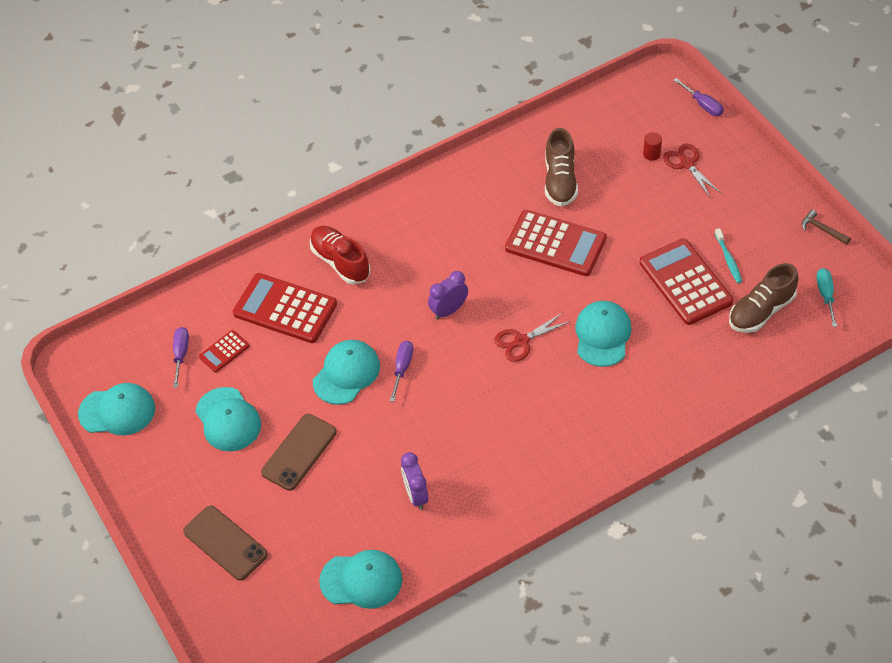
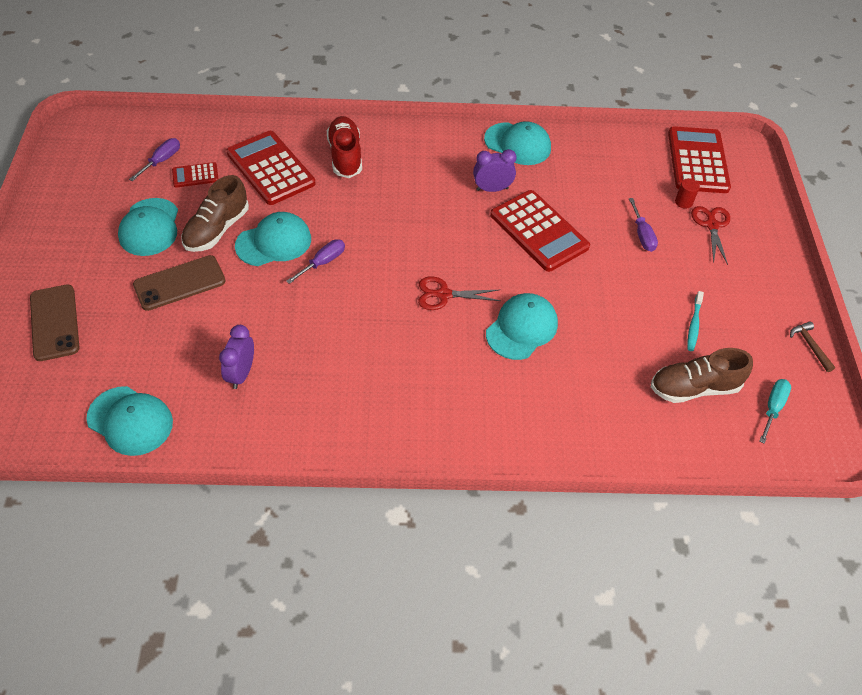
camera: 25 degrees right, 0 degrees up
turquoise cap [78,383,155,436] -> turquoise cap moved to [484,121,551,165]
purple clock [428,271,468,319] -> purple clock moved to [473,149,517,192]
brown shoe [545,128,578,206] -> brown shoe moved to [181,175,249,252]
red calculator [640,238,734,325] -> red calculator moved to [668,126,731,193]
purple screwdriver [673,78,724,116] -> purple screwdriver moved to [629,198,658,252]

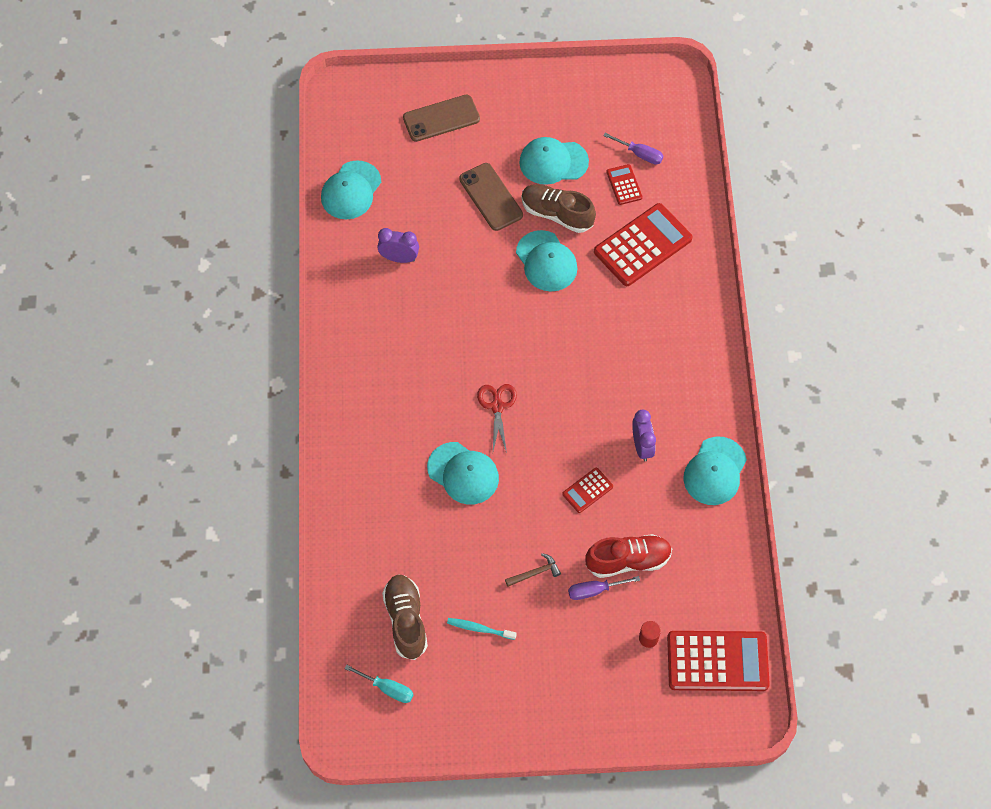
camera: 90 degrees right, 10 degrees up
purple screwdriver [286,239,345,284] -> none
red shoe [327,116,362,178] -> red shoe moved to [586,534,672,578]
red calculator [490,190,590,272] -> red calculator [562,467,613,513], size x0.48
red scissors [691,206,730,265] -> none
brown hammer [790,321,835,372] -> brown hammer moved to [505,553,561,587]

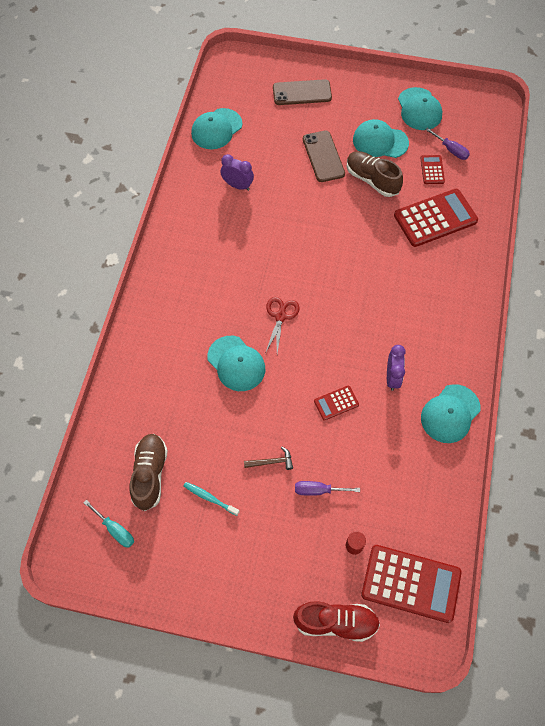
camera: 15 degrees right, 0 degrees up
turquoise cap [516,230,578,292] -> turquoise cap moved to [398,87,442,130]
red shoe [586,534,672,578] -> red shoe moved to [293,601,380,642]

